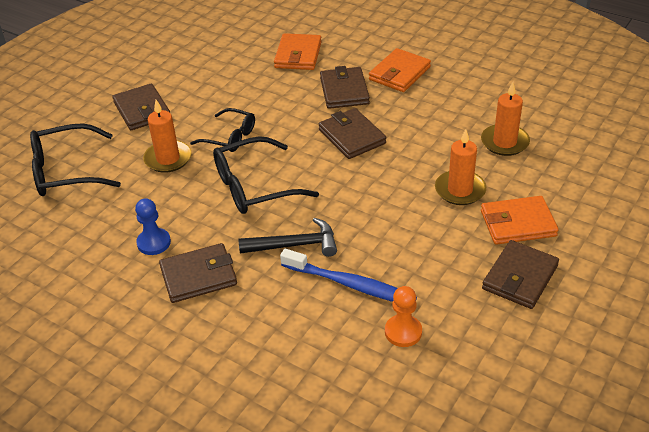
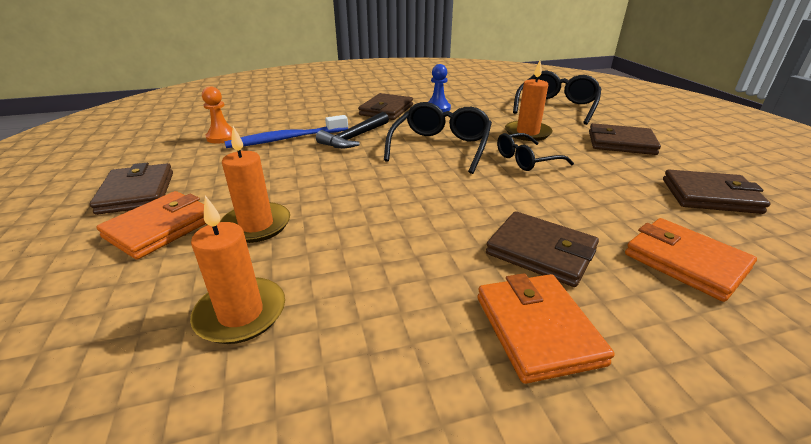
camera: 130 degrees right, 10 degrees down
brown wallet [319,108,386,159] -> brown wallet moved to [663,169,771,214]

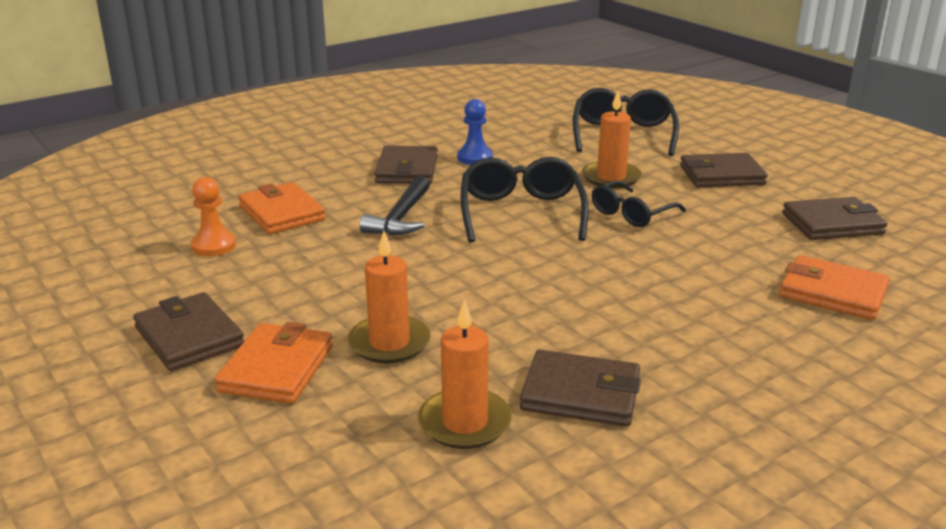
camera: 20 degrees left, 5 degrees down
blue toothbrush [225,115,348,148] -> none
orange wallet [477,273,614,384] -> orange wallet moved to [238,182,326,234]
brown wallet [486,211,599,287] -> brown wallet moved to [520,350,641,427]

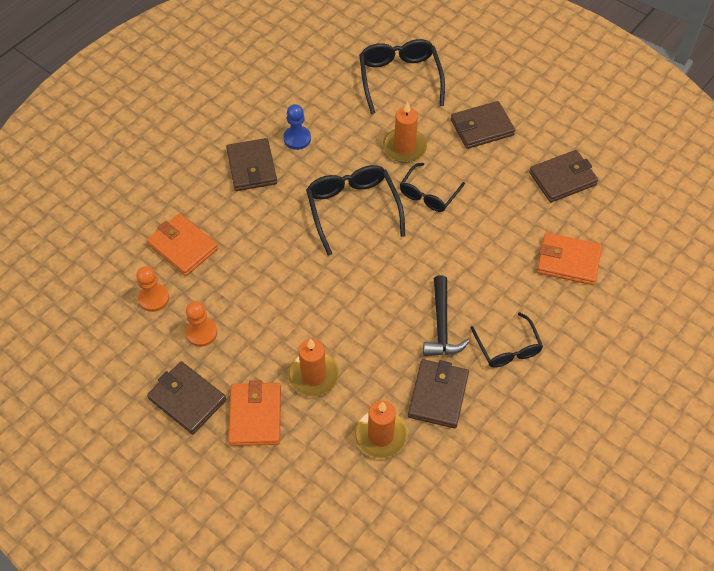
camera: 15 degrees left, 30 degrees up
black hammer [360,176,430,235] -> black hammer moved to [423,275,469,356]
brown wallet [520,350,641,427] -> brown wallet turned 75 degrees counterclockwise [408,359,469,429]
none -> orange pawn [185,301,217,347]
none -> black glasses [471,312,543,368]

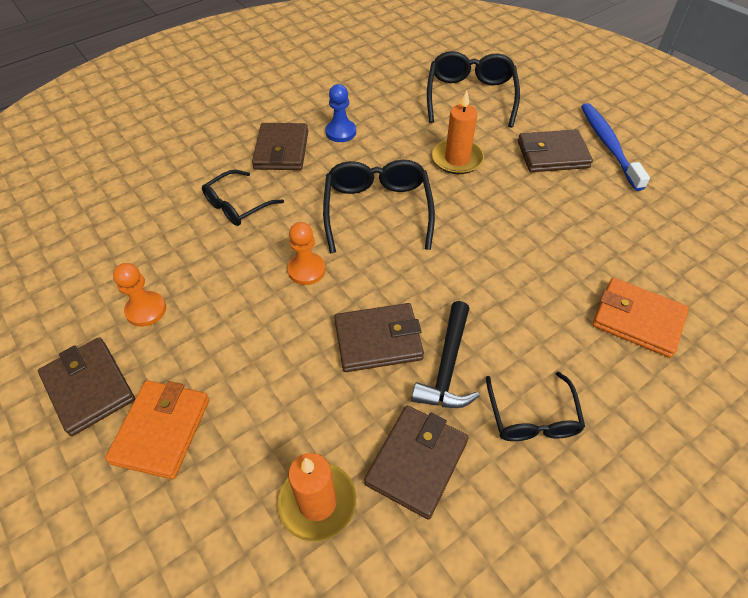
camera: 15 degrees right, 5 degrees down
orange pawn [136,266,169,312] -> orange pawn moved to [287,222,326,285]
orange wallet [147,213,218,276] -> none
orange candle [288,339,339,397] -> none
black glasses [400,163,465,212] -> black glasses moved to [202,170,284,226]
brown wallet [529,150,598,203] -> brown wallet moved to [334,303,424,372]
none -> blue toothbrush [581,103,650,191]

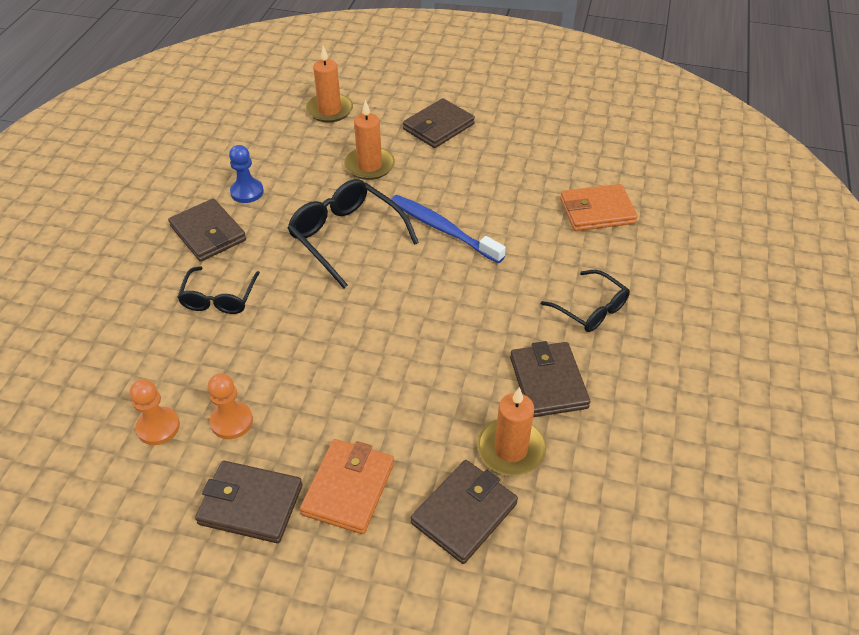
camera: 40 degrees left, 5 degrees down
orange wallet [105,380,209,479] -> orange wallet turned 45 degrees clockwise [300,439,394,534]
orange pawn [287,222,326,285] -> orange pawn moved to [130,379,180,445]
brown wallet [334,303,424,372] -> brown wallet moved to [411,460,518,564]
black hammer [411,301,479,408] -> none
black glasses [427,51,520,128] -> orange candle [306,46,353,123]
blue toothbrush [581,103,650,191] -> blue toothbrush moved to [391,195,506,263]

